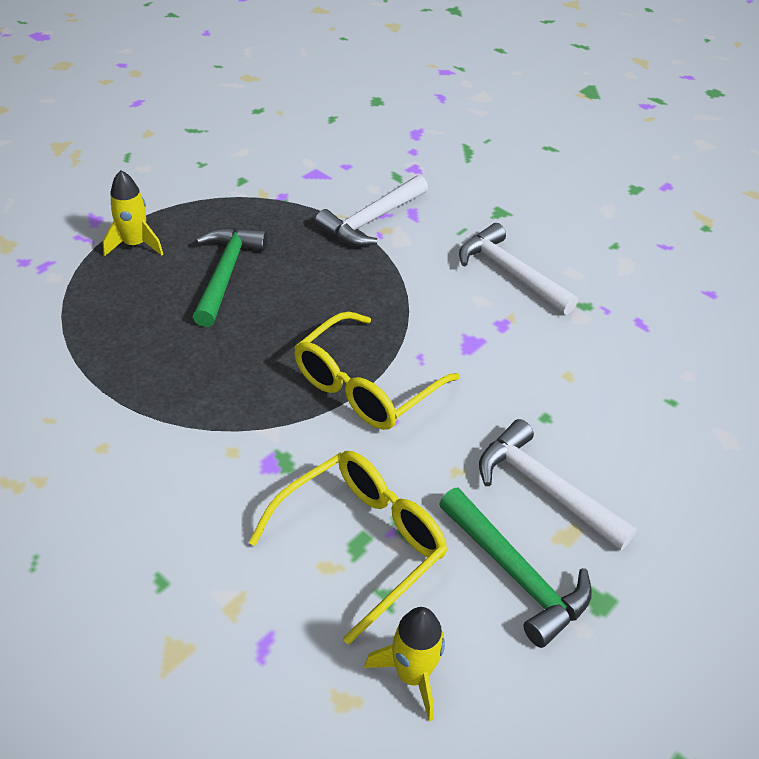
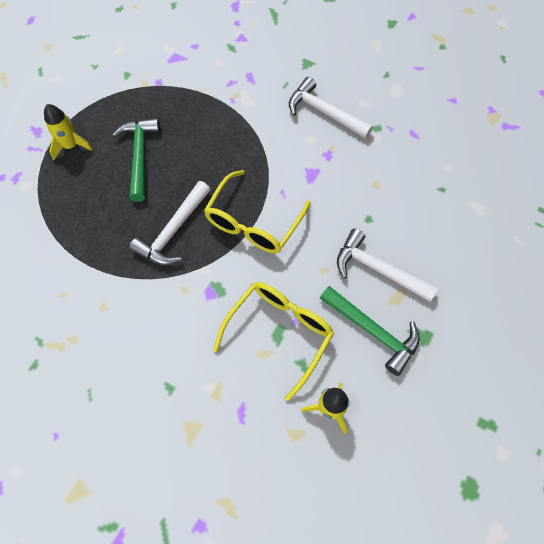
camera: 10 degrees left, 20 degrees up
white hammer [315,175,428,246] -> white hammer moved to [129,181,211,266]

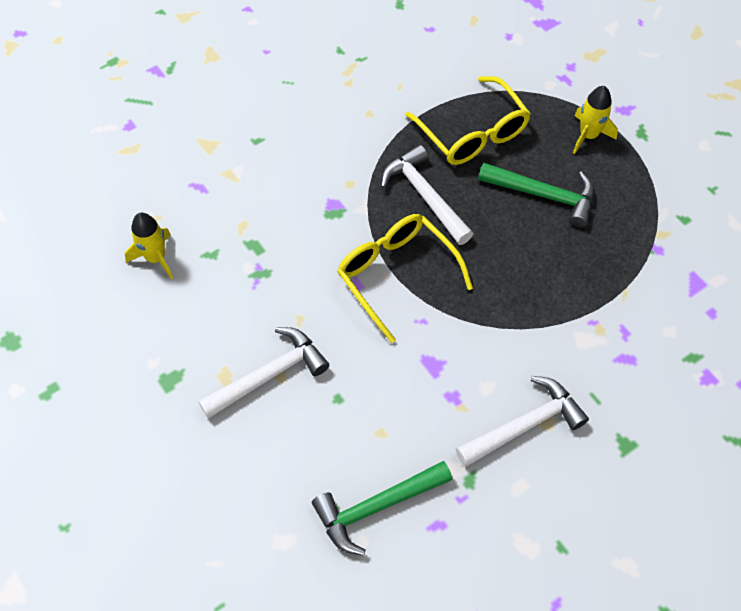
camera: 115 degrees right, 5 degrees down
yellow glasses [213,282,334,401] -> yellow glasses moved to [405,76,531,165]
green hammer [320,286,420,376] -> green hammer moved to [312,461,452,556]

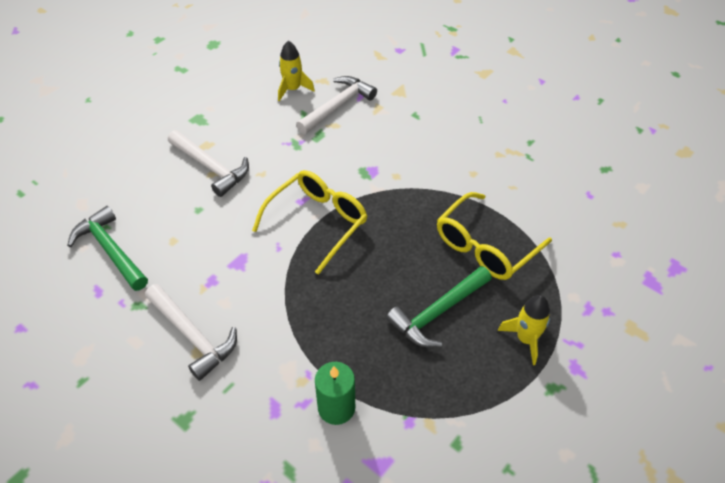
camera: 75 degrees right, 10 degrees down
white hammer [381,145,473,245] -> white hammer moved to [296,76,377,134]
green hammer [478,163,595,228] -> green hammer turned 45 degrees clockwise [386,266,492,347]
none -> green candle [315,362,355,425]

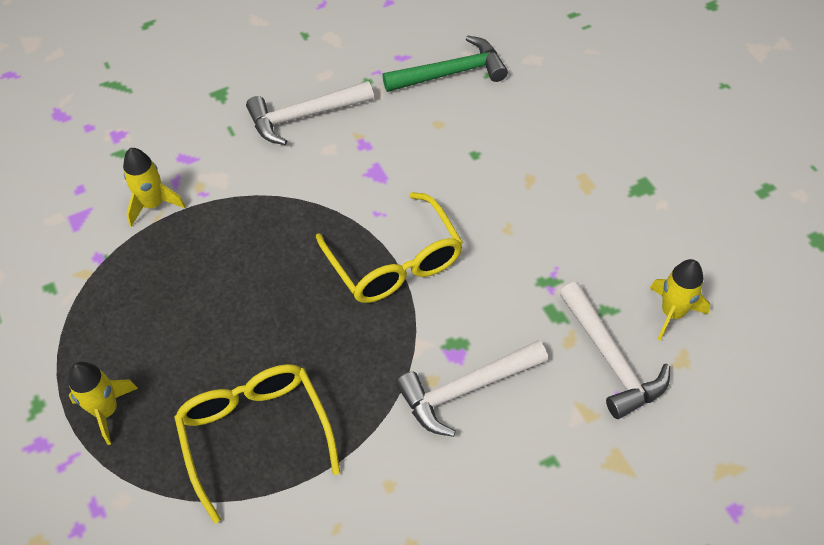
camera: 115 degrees right, 5 degrees up
white hammer [168,130,249,197] -> white hammer moved to [396,340,548,437]
green candle [315,362,355,425] -> yellow rocket [123,148,186,227]
green hammer [386,266,492,347] -> none

